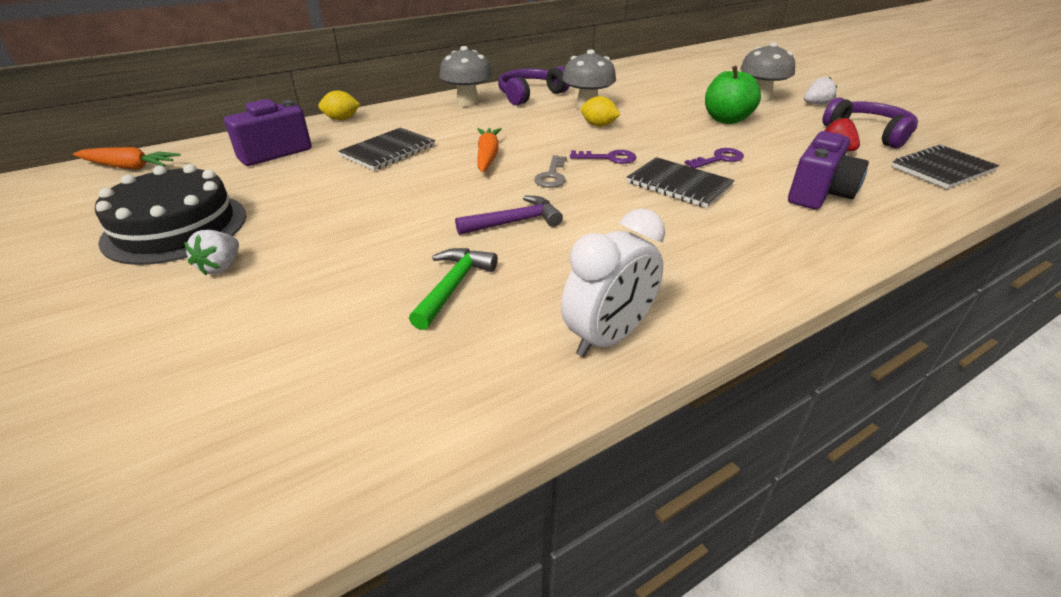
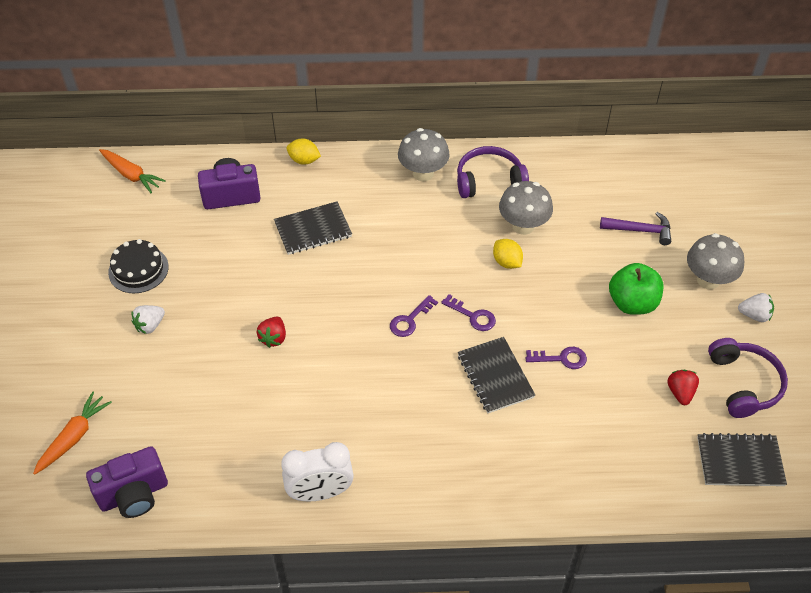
camera: 30 degrees right, 15 degrees up
black cake [95,164,247,265] -> black cake [108,239,169,293], size x0.65
green hammer [409,248,498,330] -> none
purple hammer [455,196,563,235] -> purple hammer moved to [600,212,671,245]
orange carrot [477,128,502,172] -> orange carrot moved to [33,391,112,475]
grey key [534,155,567,188] -> purple key [390,295,438,337]
purple camera [788,131,869,209] -> purple camera moved to [86,446,168,518]
none -> red strawberry [257,317,286,348]

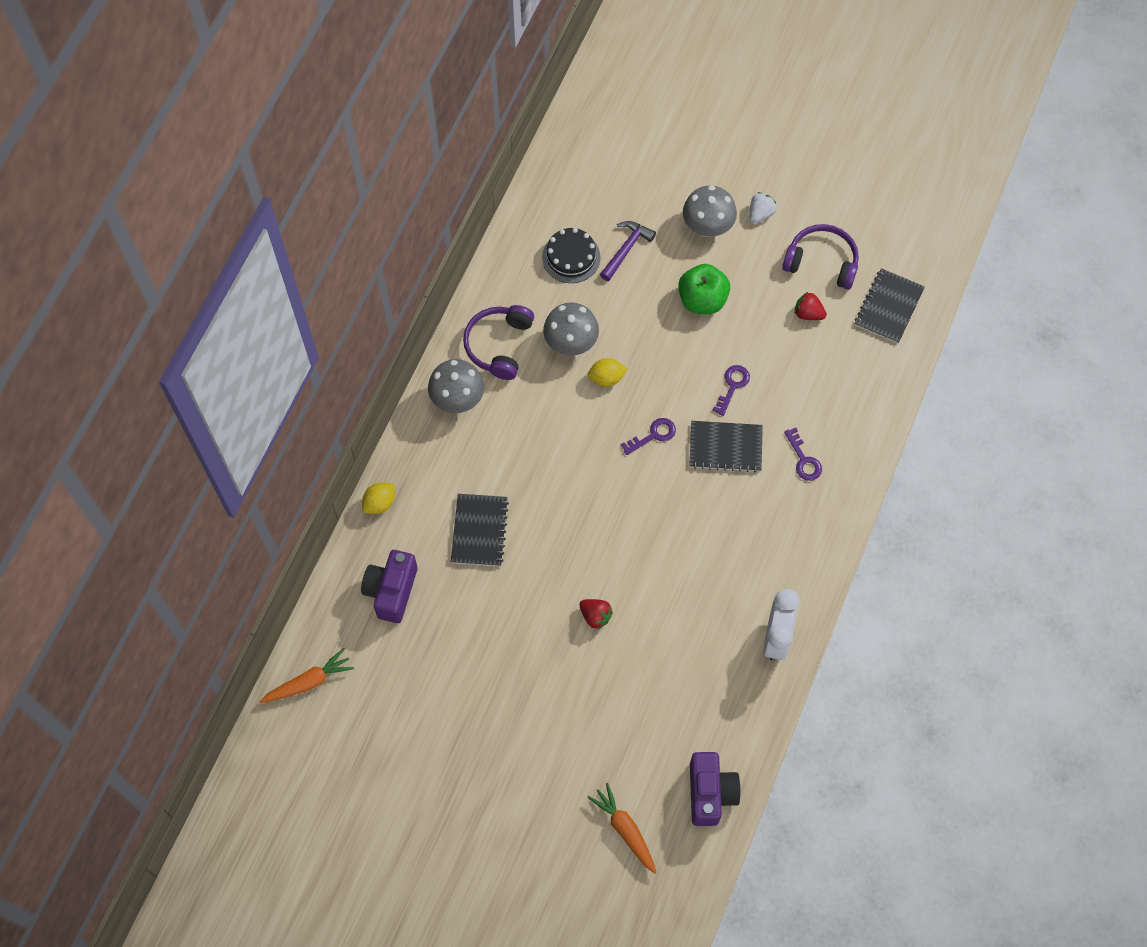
camera: 65 degrees left, 15 degrees up
black cake [108,239,169,293] -> black cake moved to [542,228,601,283]
white strawberry [132,305,165,334] -> none
purple key [390,295,438,337] -> purple key moved to [784,427,822,481]

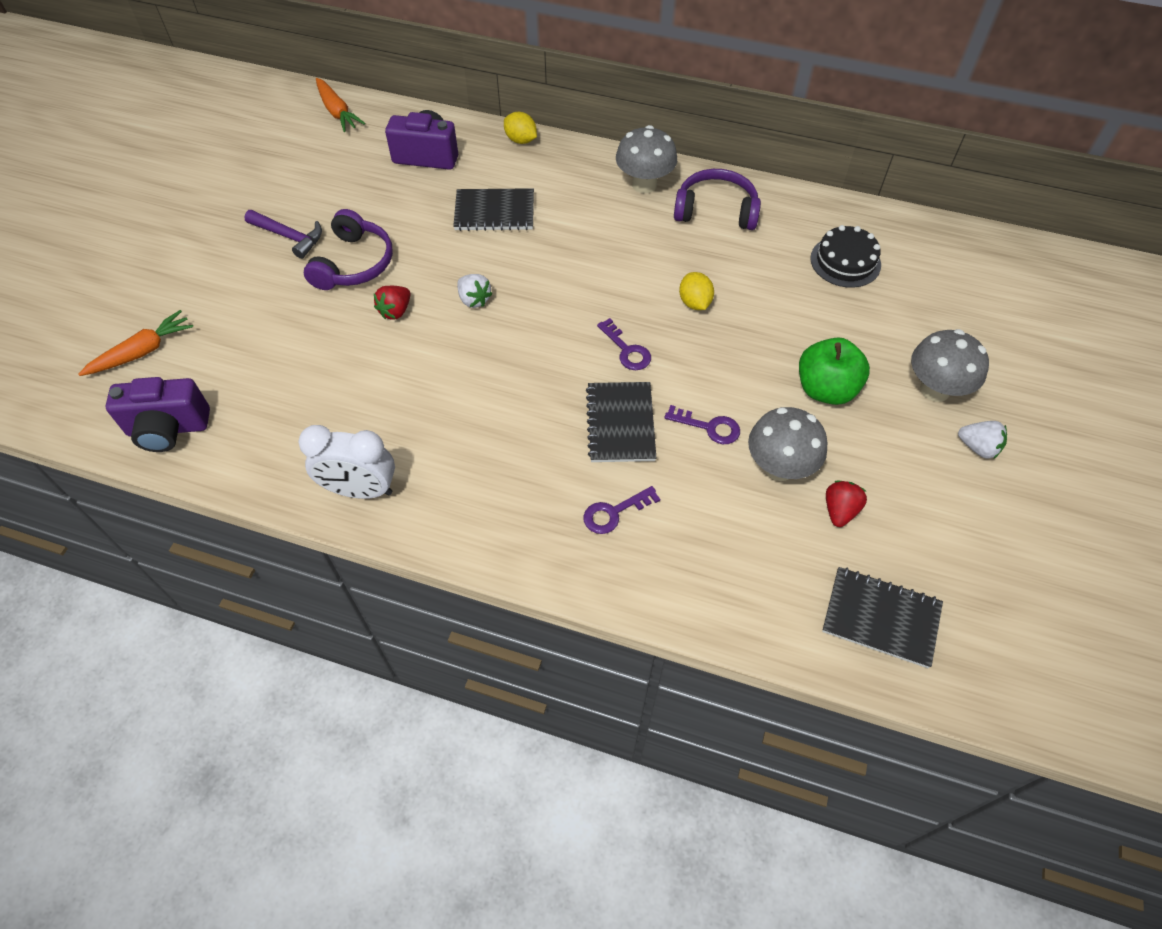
camera: 85 degrees right, 10 degrees down
grey mushroom [543,303,599,356] -> grey mushroom moved to [748,407,828,481]
purple hammer [600,221,656,281] -> purple hammer moved to [244,210,322,259]
purple headphones [782,224,859,290] -> purple headphones moved to [304,209,393,290]
none -> white strawberry [457,274,493,308]

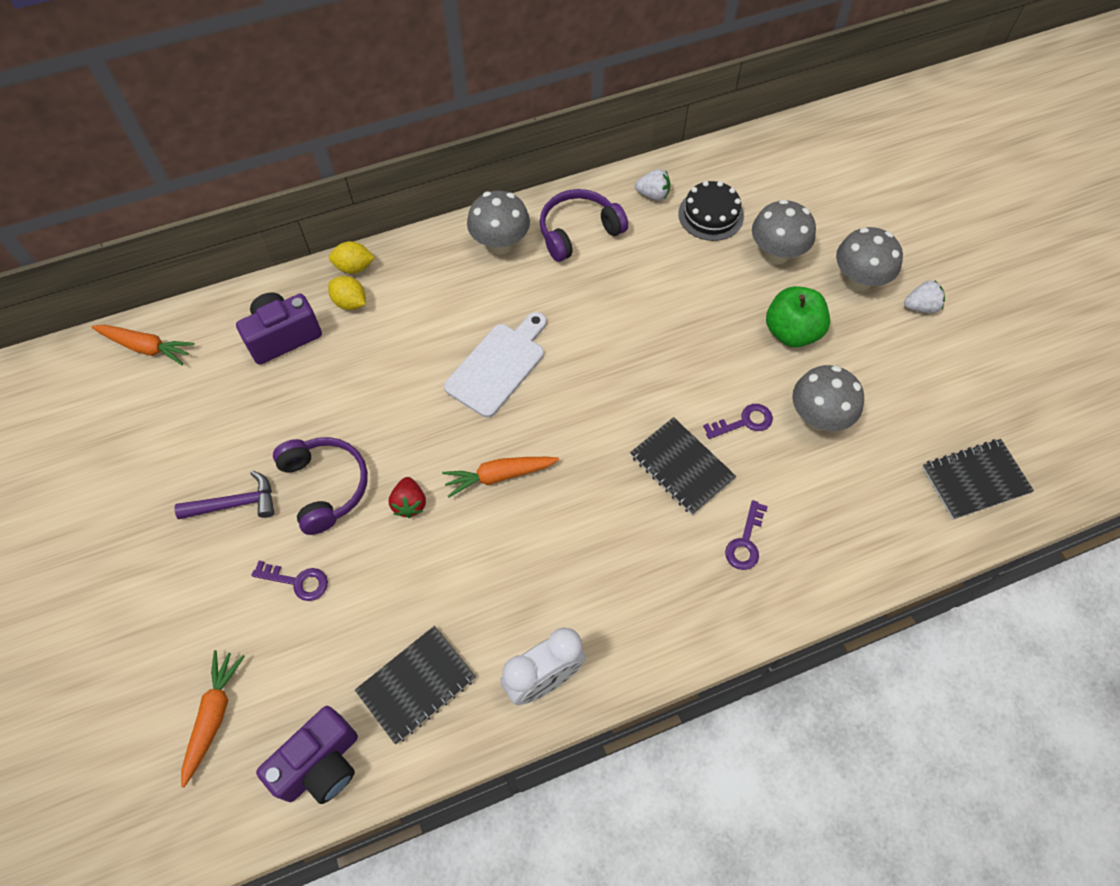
camera: 40 degrees left, 5 degrees up
black notebook [453,188,534,231] -> black notebook moved to [355,626,476,744]
white strawberry [457,274,493,308] -> white strawberry moved to [635,169,670,201]
purple key [597,318,651,370] -> purple key moved to [251,561,328,601]
yellow lemon [679,272,714,310] -> yellow lemon moved to [328,276,366,310]
red strawberry [826,481,867,527] -> none
none -> orange carrot [442,457,559,498]
none -> white cutting board [444,312,546,418]
none -> grey mushroom [752,199,816,265]

